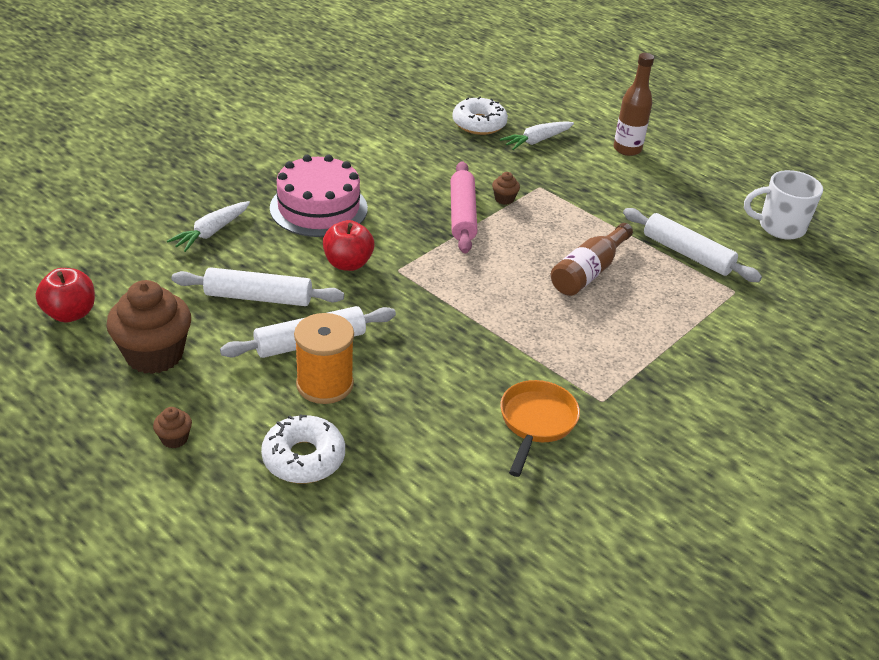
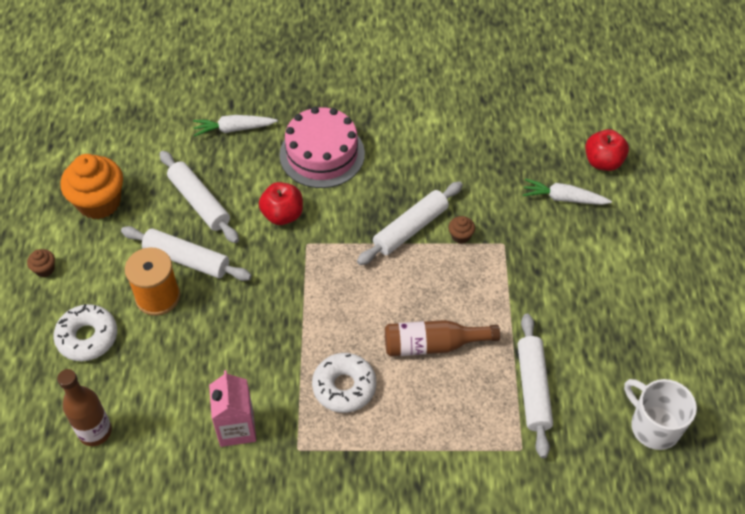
camera: 50 degrees right, 15 degrees up
red apple [35,268,95,322] -> red apple moved to [585,129,629,171]
brown cupcake [106,280,191,374] -> orange cupcake [60,154,123,219]
pink rolling pin [451,161,477,253] -> white rolling pin [357,181,463,265]
white donut [452,96,508,135] -> white donut moved to [312,353,376,413]
orange pan [500,380,580,477] -> pink carton [209,370,256,447]
brown bottle [614,53,654,156] -> brown bottle moved to [57,369,112,446]

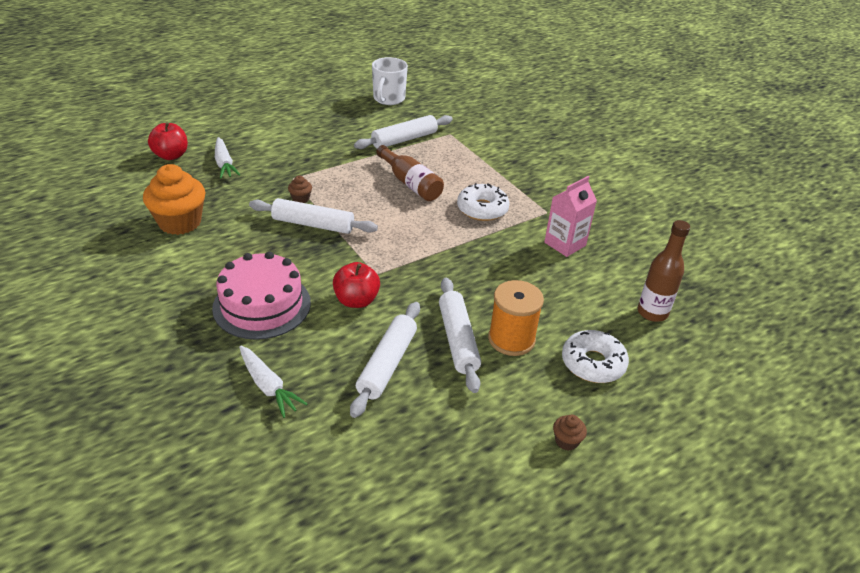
camera: 125 degrees left, 15 degrees down
orange cupcake [60,154,123,219] -> orange cupcake moved to [143,164,205,235]

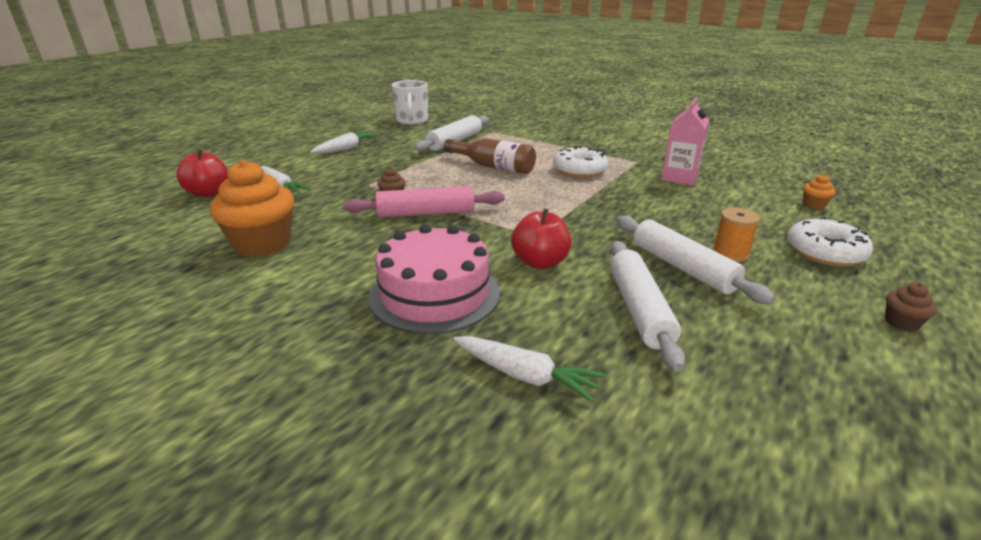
camera: 20 degrees left, 10 degrees down
white rolling pin [249,198,378,234] -> pink rolling pin [343,186,505,218]
orange spool [488,280,544,356] -> orange spool [713,208,760,262], size x0.63
brown bottle [638,220,690,322] -> orange cupcake [803,174,835,209]
none -> white carrot [311,131,379,154]

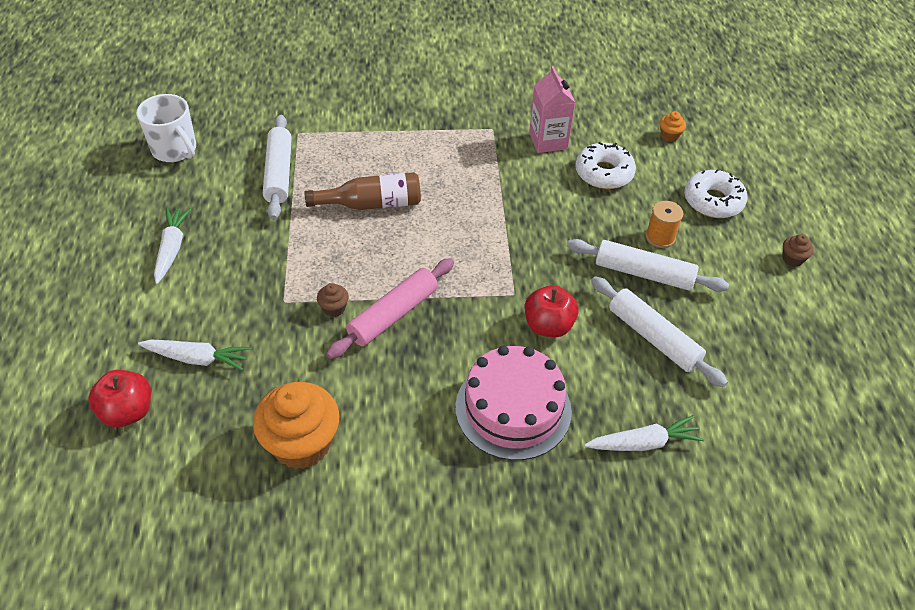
camera: 40 degrees left, 20 degrees up
white donut [553,146,608,178] -> white donut moved to [575,142,636,189]

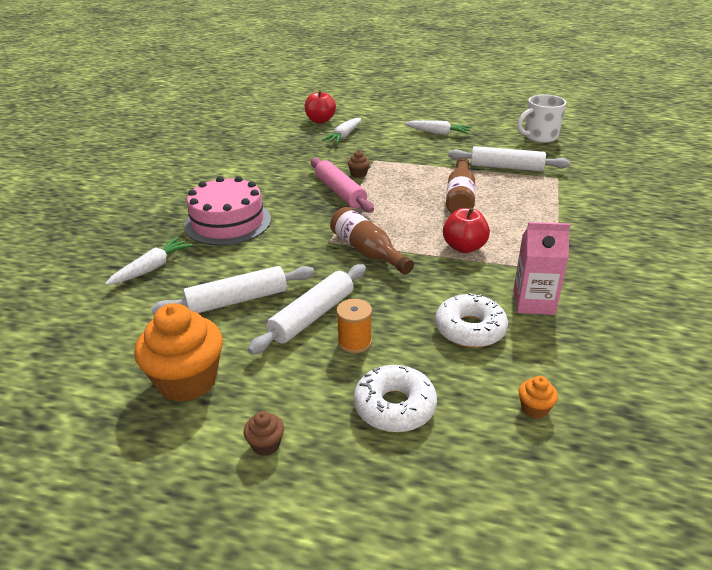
camera: 110 degrees right, 15 degrees down
orange cupcake [253,382,339,469] -> orange cupcake moved to [134,303,223,402]
red apple [525,285,579,337] -> red apple moved to [443,208,490,253]
white carrot [584,415,704,451] -> white carrot turned 150 degrees counterclockwise [105,237,192,285]
none -> brown bottle [330,207,414,275]

